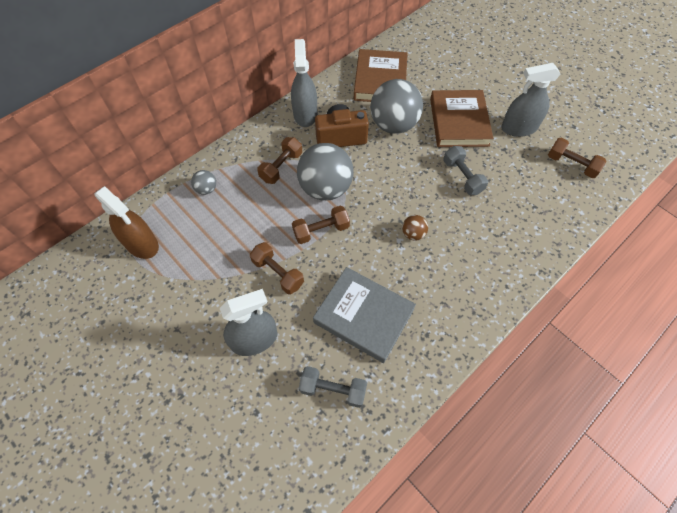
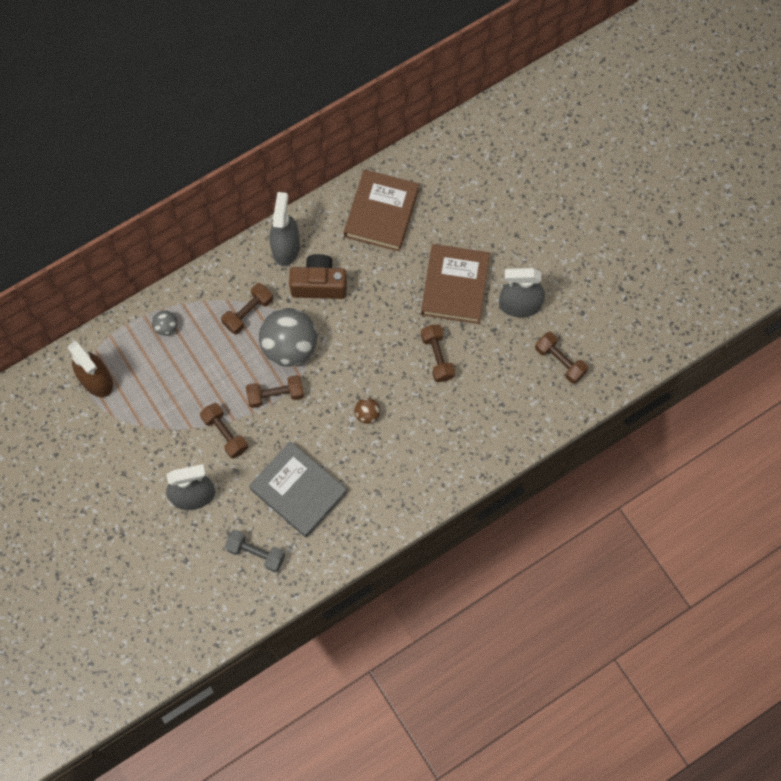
camera: 10 degrees right, 10 degrees up
grey ball [370,79,423,134] -> none
grey dumbbell [443,146,488,195] -> brown dumbbell [421,325,455,382]

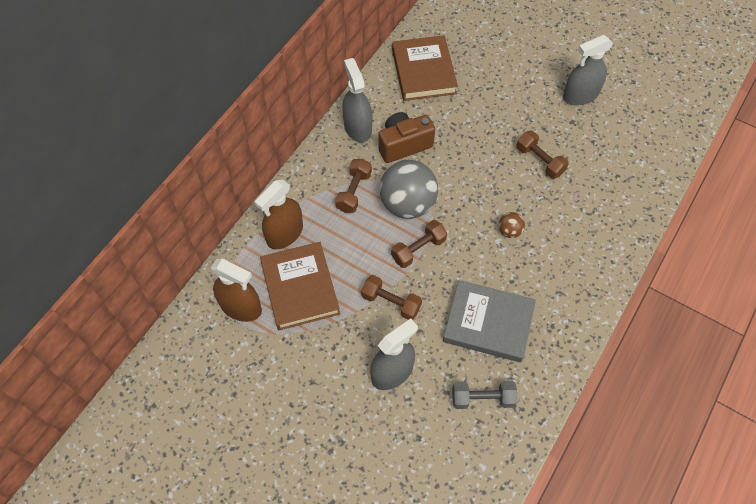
camera: 25 degrees left, 10 degrees down
grey ball [152,310,177,336] -> brown spray bottle [255,180,303,249]
brown book [421,244,490,324] -> brown book moved to [260,242,340,330]
brown dumbbell [535,332,588,384] -> none

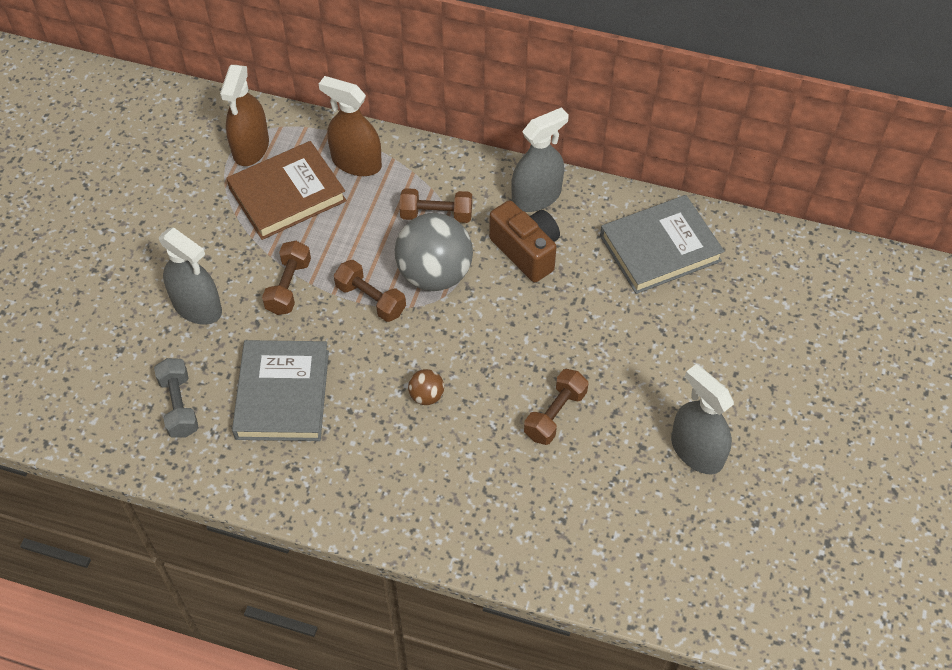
camera: 75 degrees right, 5 degrees down
brown book [392,35,458,101] -> grey book [600,195,724,294]

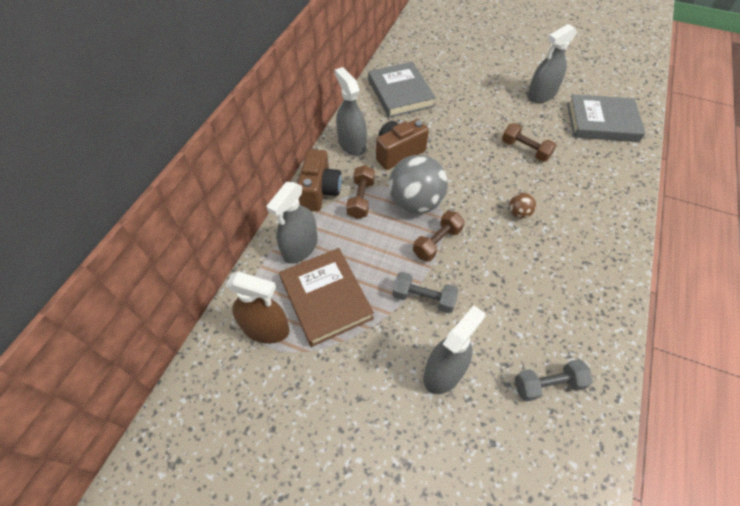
camera: 85 degrees left, 0 degrees up
grey book [232,340,329,441] -> grey book moved to [567,94,646,142]
brown dumbbell [262,241,311,315] -> grey dumbbell [393,272,459,313]
brown spray bottle [319,76,382,176] -> grey spray bottle [266,182,318,264]
none -> brown camera [298,149,342,211]

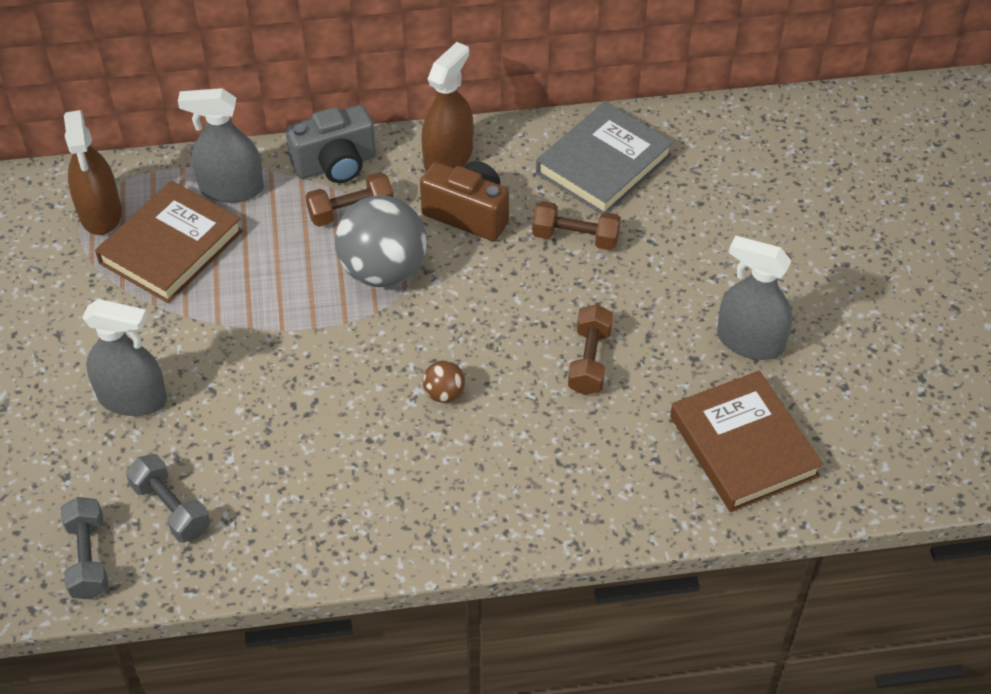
camera: 60 degrees right, 5 degrees down
brown camera [298,149,342,211] -> grey camera [286,105,376,183]
grey spray bottle [335,67,367,156] -> brown spray bottle [422,42,473,171]
grey dumbbell [393,272,459,313] -> grey dumbbell moved to [61,497,108,599]
brown dumbbell [413,211,465,262] -> brown dumbbell moved to [532,201,621,250]
grey book [567,94,646,142] -> brown book [670,371,823,512]

